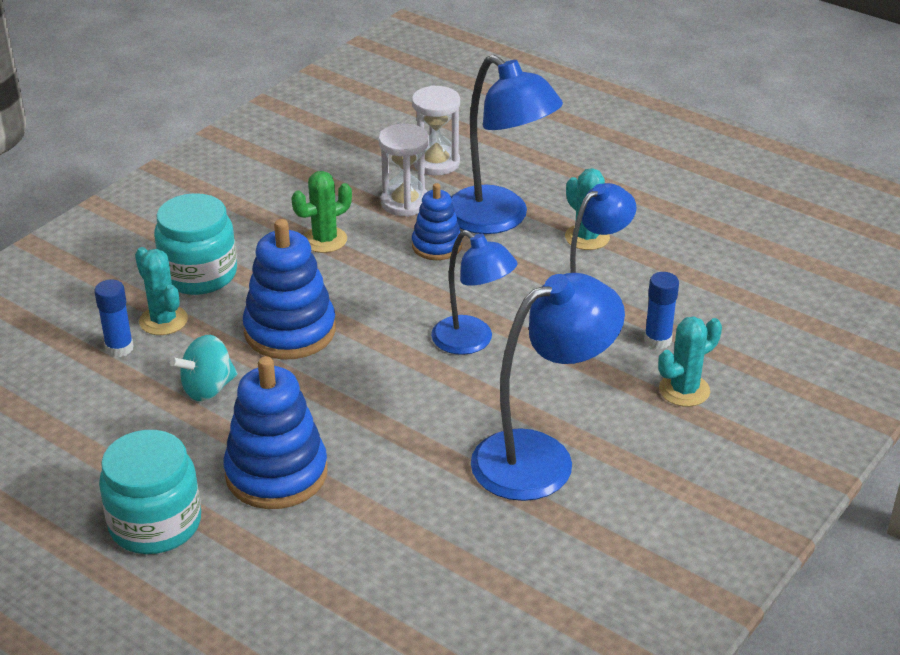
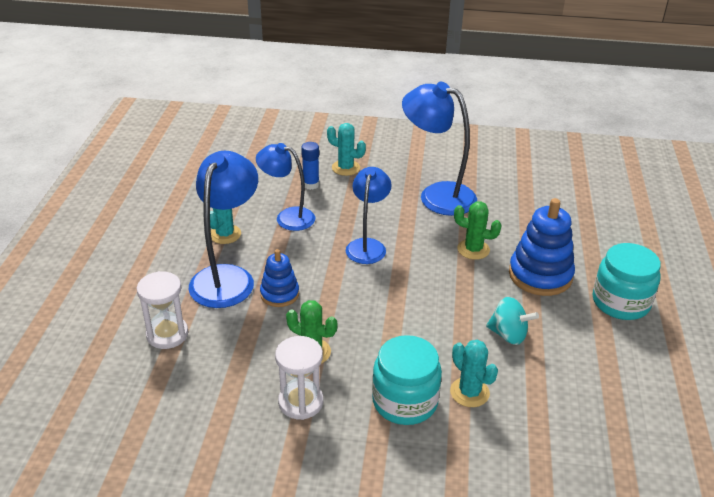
camera: 120 degrees left, 0 degrees up
blue glue stick [94,279,134,357] -> none
turquoise cactus [135,247,188,335] -> turquoise cactus turned 60 degrees counterclockwise [450,340,498,407]
blue stacking toy [243,219,336,360] -> none
white hourglass [379,124,429,217] -> white hourglass moved to [275,336,323,420]
none -> green cactus [454,201,502,260]

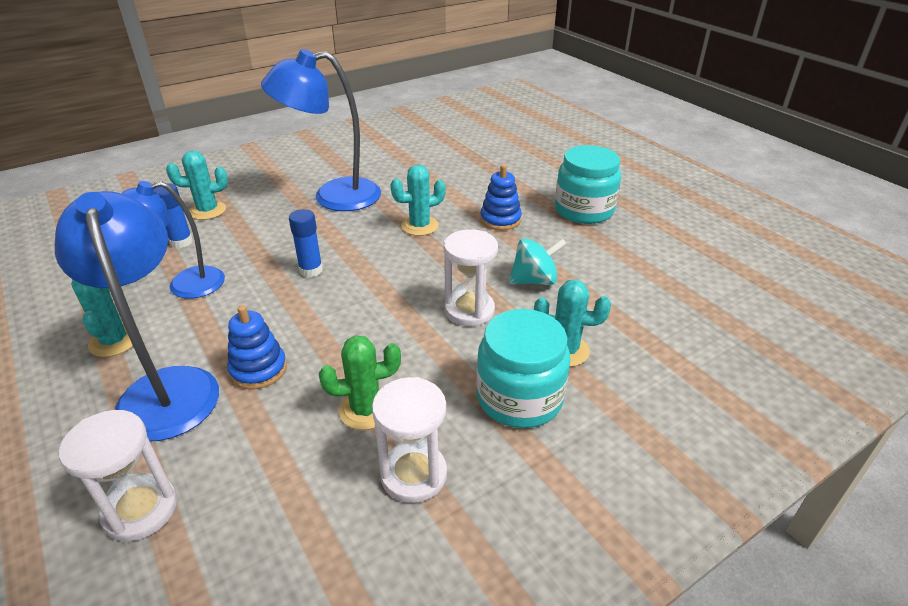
camera: 40 degrees left, 0 degrees up
blue lamp [346,167,391,264] -> blue glue stick [289,209,323,277]
green cactus [454,201,502,260] -> turquoise cactus [390,164,446,236]
blue stacking toy [509,198,575,296] -> blue stacking toy [480,164,522,230], size x0.59
none -> white hourglass [444,229,498,326]

